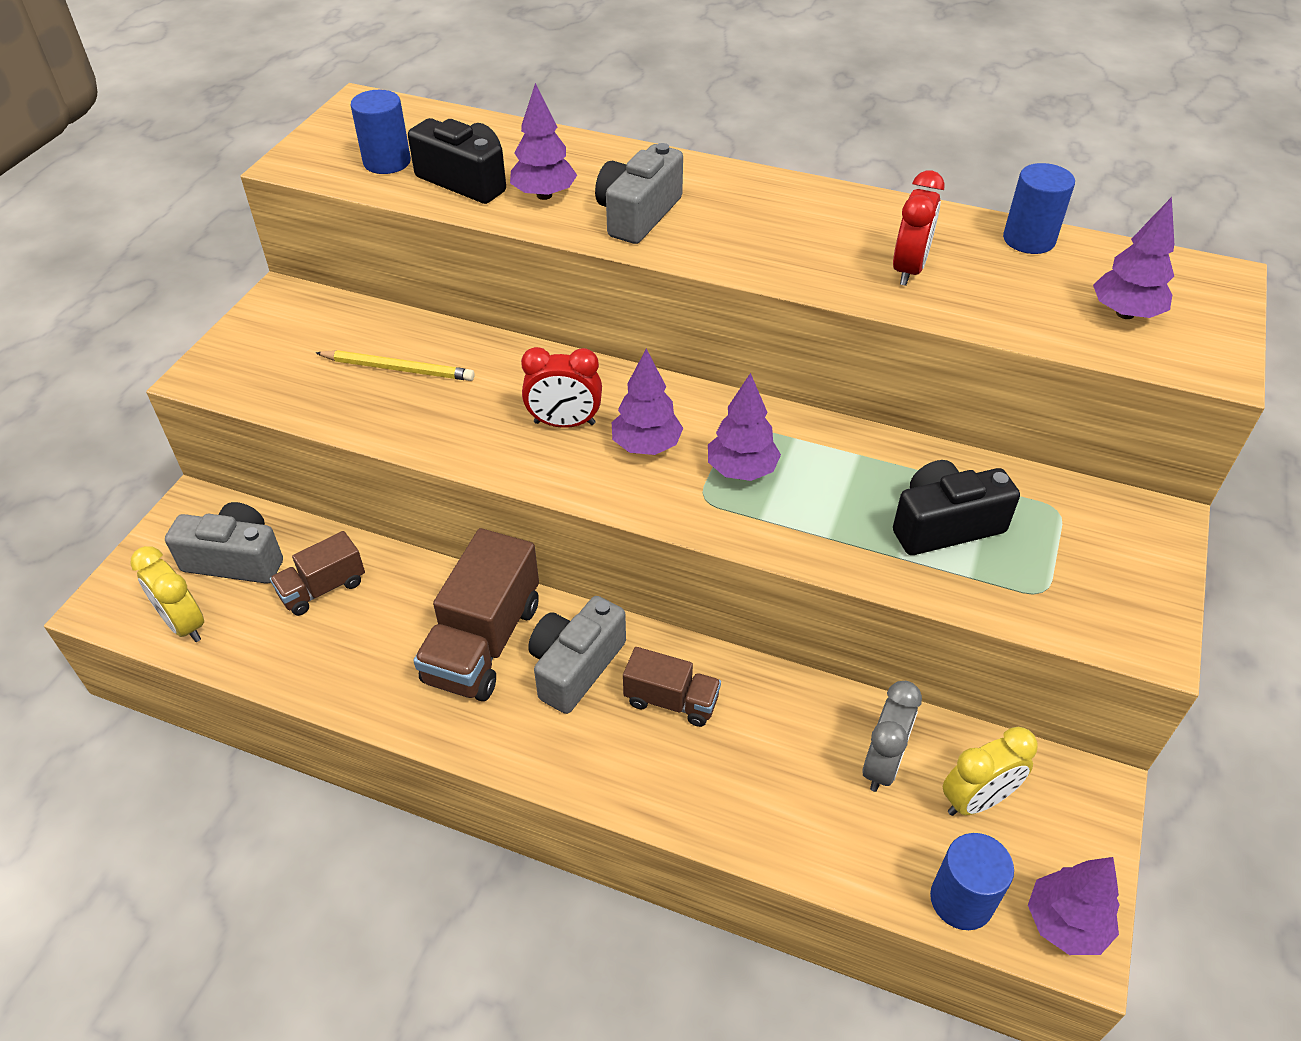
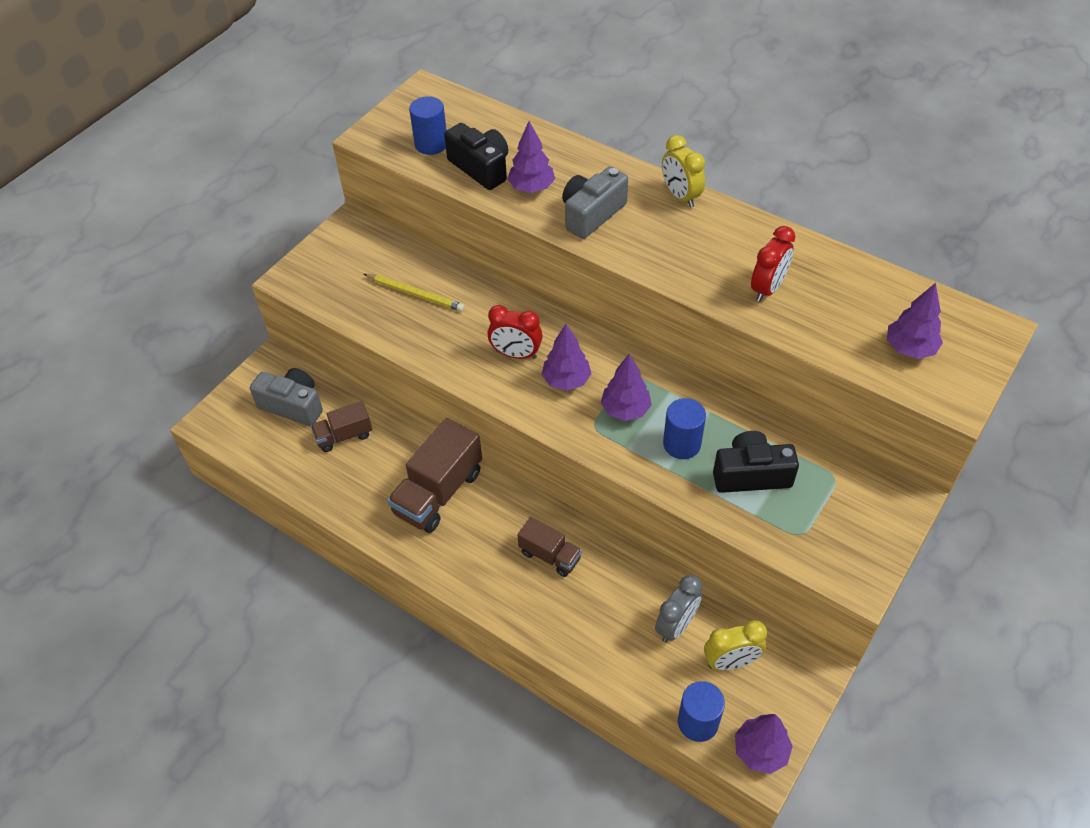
camera: 15 degrees right, 5 degrees up
yellow clock [130,546,204,642] -> yellow clock moved to [662,135,705,208]
grey camera [528,596,626,714] -> none
blue cylinder [1003,163,1075,254] -> blue cylinder moved to [663,398,706,459]

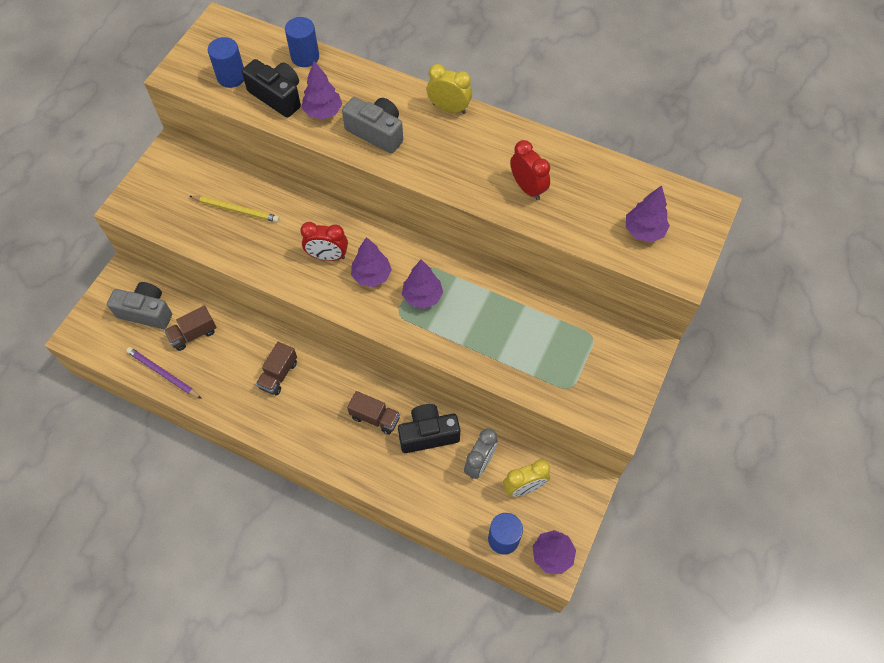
camera: 10 degrees left, 10 degrees up
brown truck [387,418,482,533] -> brown truck [256,342,297,396], size x0.57
grey camera [562,167,628,239] -> grey camera turned 90 degrees clockwise [342,97,403,154]
yellow clock [662,135,705,208] -> yellow clock turned 150 degrees clockwise [427,64,472,114]
blue cylinder [663,398,706,459] -> blue cylinder moved to [285,17,319,67]
black camera [713,431,799,493] -> black camera moved to [398,404,460,453]
red clock [751,226,796,302] -> red clock turned 60 degrees counterclockwise [510,140,550,200]
none -> purple pencil [126,347,202,399]

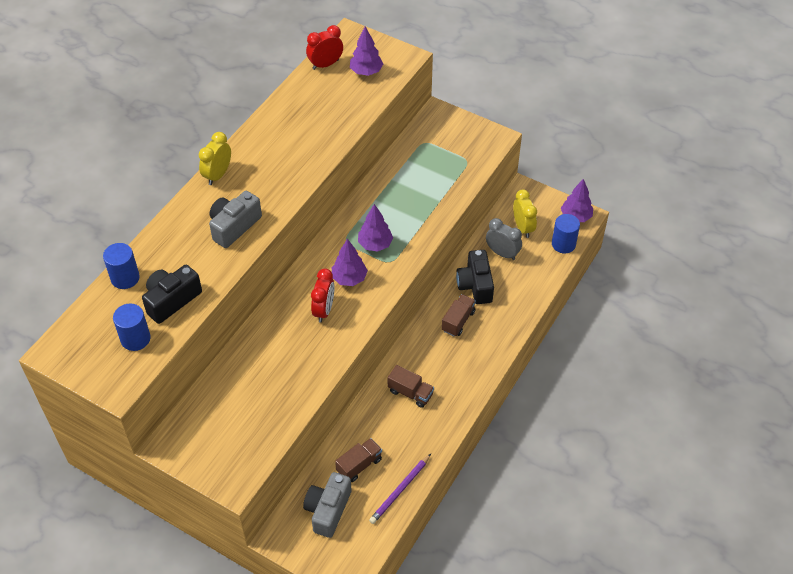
camera: 85 degrees left, 10 degrees down
brown truck [164,306,217,351] -> brown truck turned 105 degrees counterclockwise [335,438,382,482]
yellow pencil [190,196,280,223] -> none
purple tree [302,61,342,119] -> none
red clock [510,140,550,200] -> red clock moved to [306,25,343,70]

